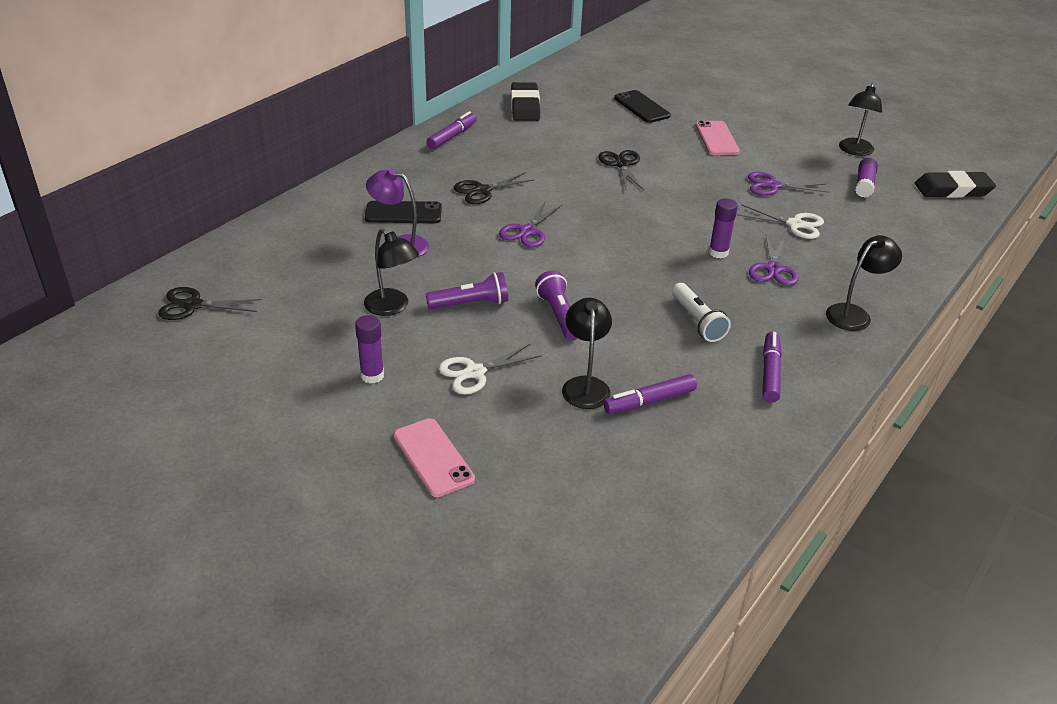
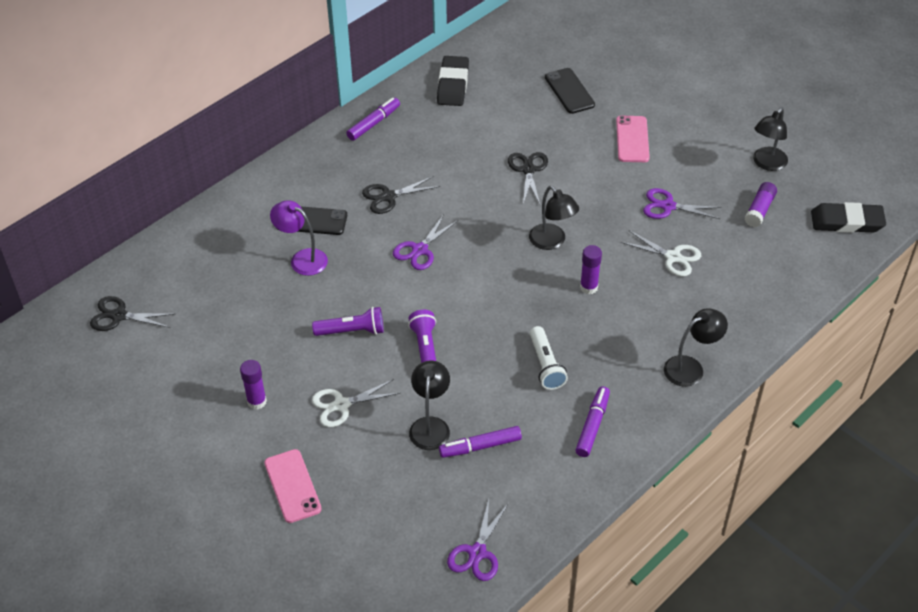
camera: 10 degrees right, 10 degrees up
black lamp [364,228,419,316] -> black lamp moved to [529,186,579,250]
purple scissors [749,235,798,286] -> purple scissors moved to [447,499,509,581]

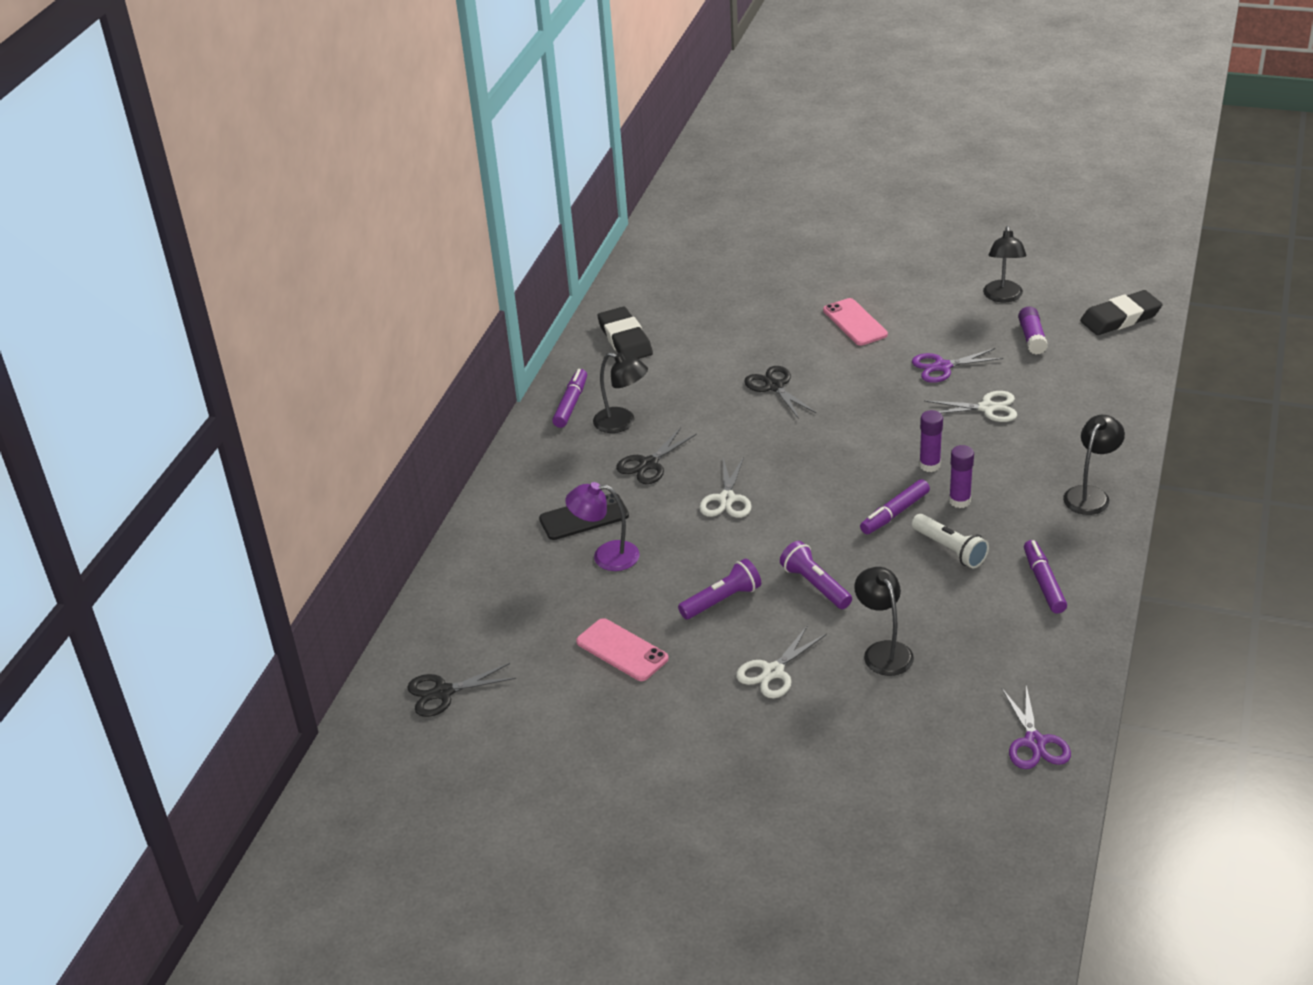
camera: 25 degrees left, 10 degrees down
purple glue stick [240,360,267,410] -> purple glue stick moved to [949,445,974,508]
pink phone [264,449,322,523] -> pink phone moved to [576,618,669,681]
purple scissors [393,214,458,270] -> white scissors [699,457,752,518]
purple marker [439,426,522,458] -> purple marker moved to [860,479,930,534]
black lamp [529,186,579,250] -> black lamp moved to [593,352,648,433]
black phone [545,68,595,114] -> none

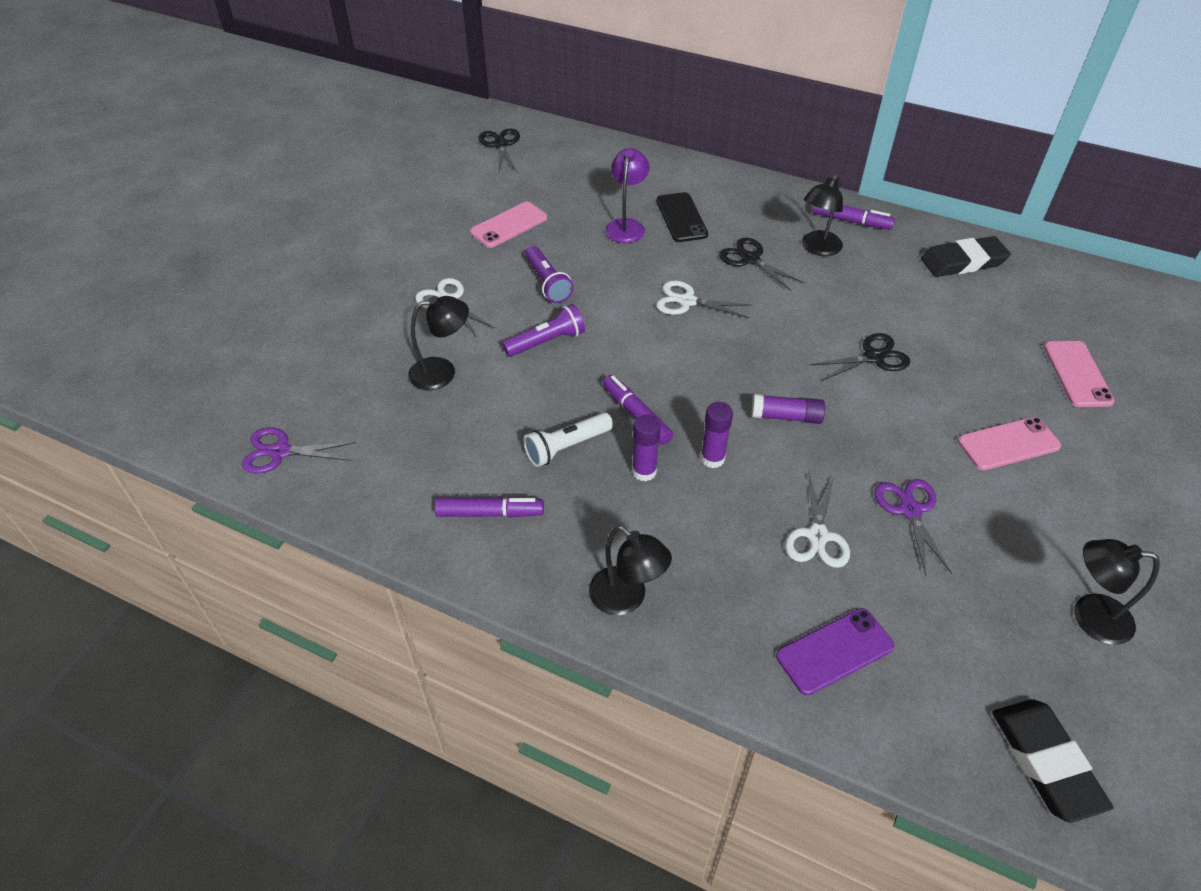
camera: 95 degrees right, 10 degrees up
purple glue stick [1018,306,1048,355] -> purple glue stick moved to [752,394,825,424]
none -> purple phone [776,608,894,695]
none -> pink phone [1044,341,1115,407]

